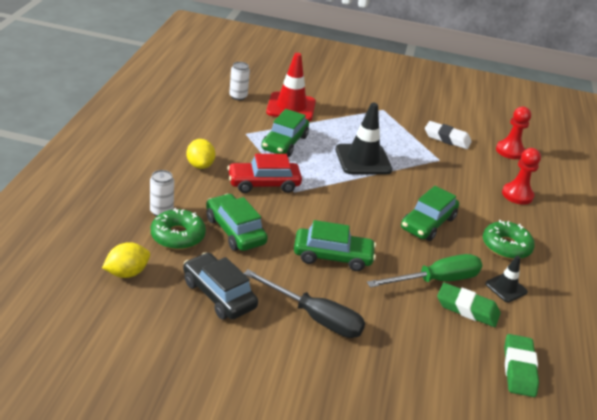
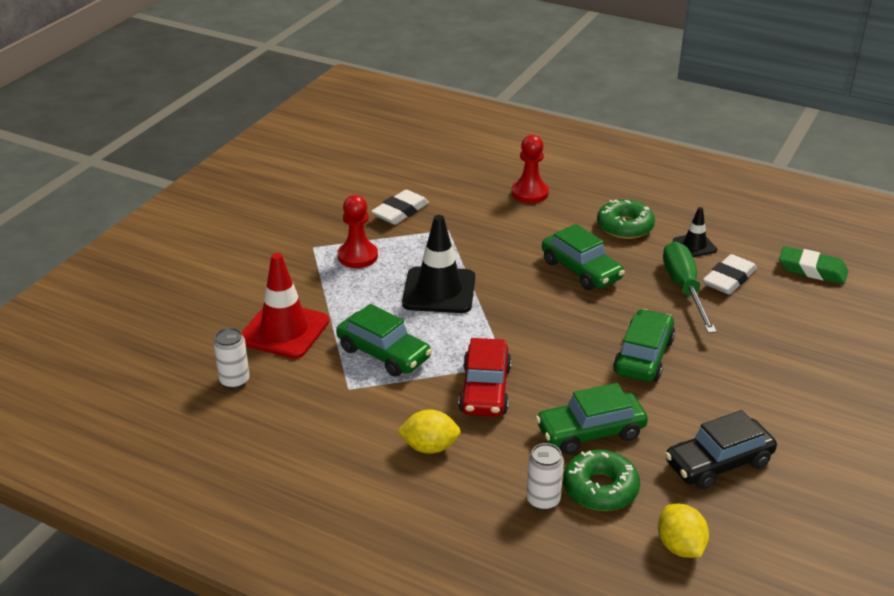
camera: 70 degrees left, 0 degrees up
black screwdriver [244,270,365,338] -> none
green eraser [437,283,501,327] -> white eraser [703,254,757,294]
red pawn [496,107,531,159] -> red pawn moved to [338,195,378,268]

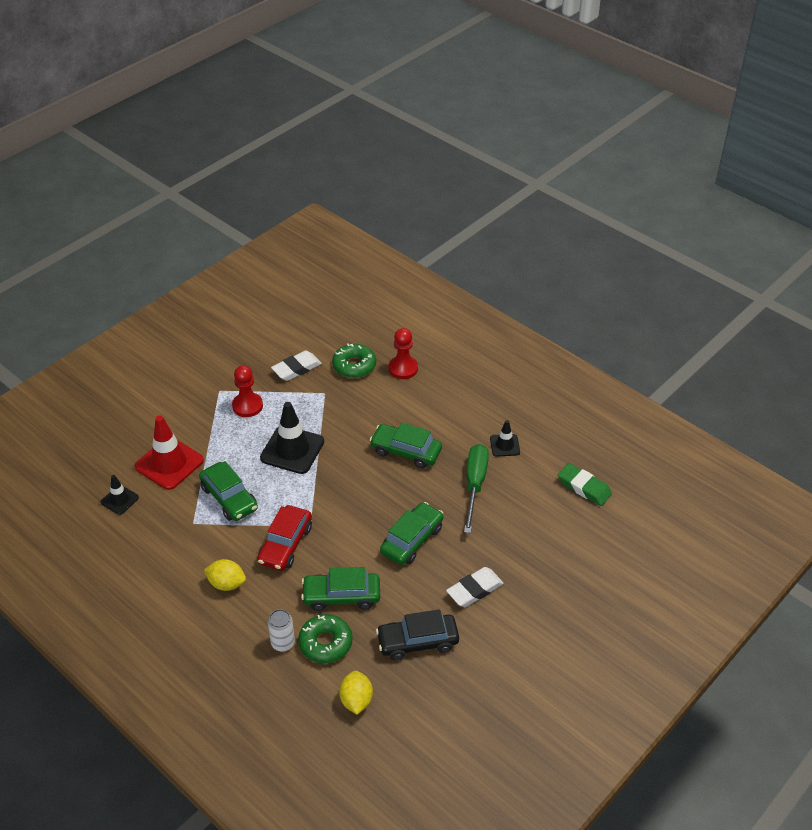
camera: 15 degrees right, 10 degrees up
white can [213,328,250,389] -> black traffic cone [101,475,139,515]
green car [542,224,625,290] -> green car turned 135 degrees clockwise [370,423,442,468]
green donut [597,199,655,239] -> green donut moved to [332,343,376,378]
white eraser [703,254,757,294] -> white eraser moved to [446,567,504,607]

